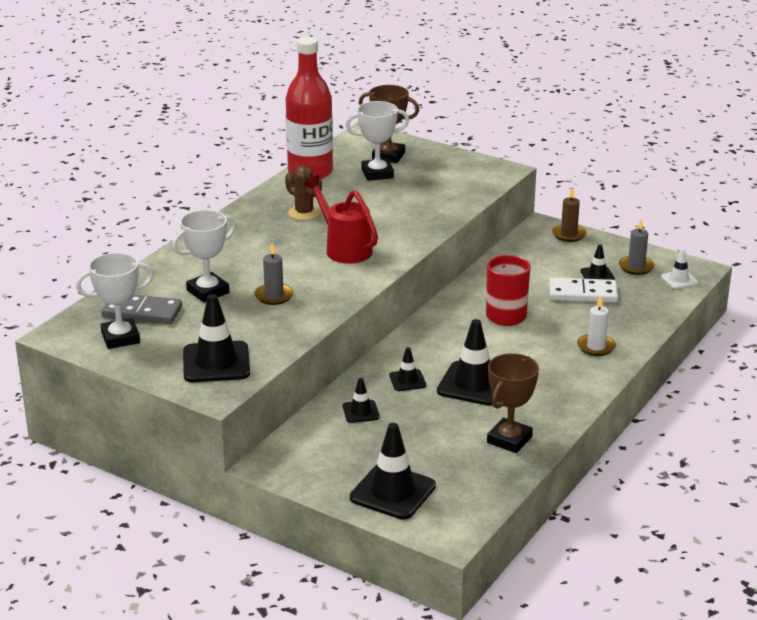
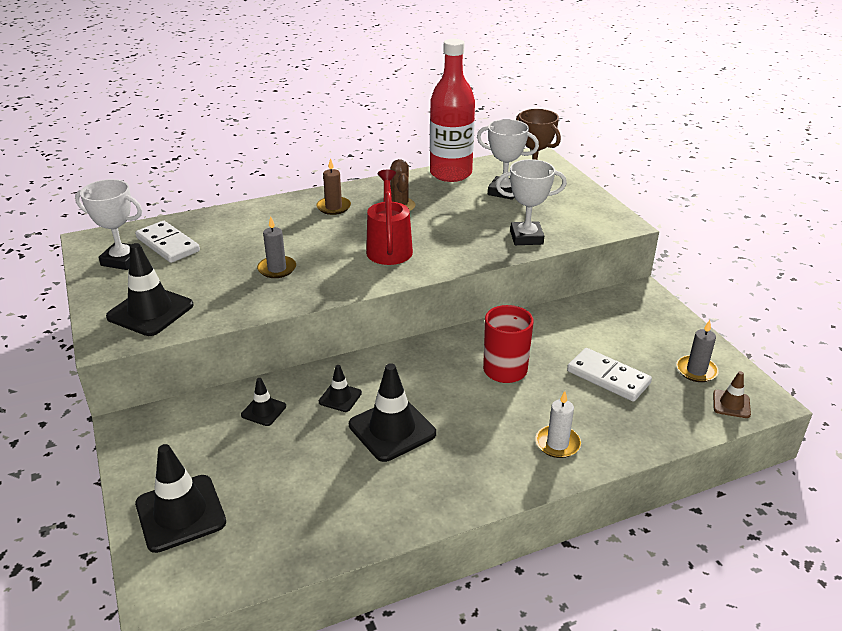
camera: 35 degrees right, 5 degrees up
grey domino [101,295,182,324] -> white domino [135,221,200,263]
white trophy [172,210,236,302] -> white trophy moved to [496,159,567,245]
brown trophy [487,353,539,453] -> none
brown candle [552,187,586,242] -> brown candle moved to [316,158,351,215]
black traffic cone [580,244,615,280] -> none
white traffic cone [661,249,698,289] -> brown traffic cone [713,371,751,418]

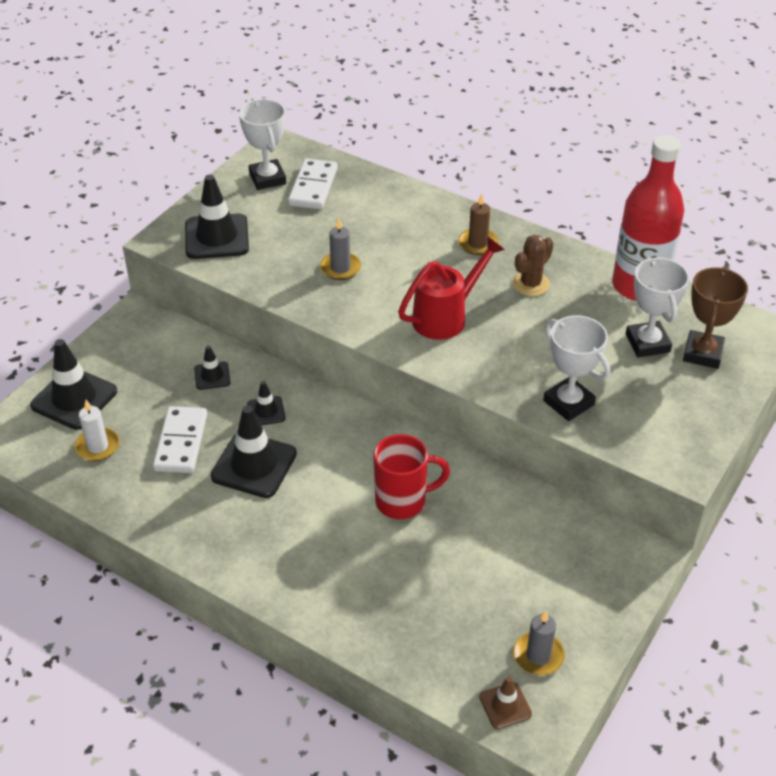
camera: 55 degrees right, 10 degrees up
white candle [535,391,581,458] -> white candle moved to [75,400,120,461]
white domino [567,348,652,402] -> white domino moved to [153,406,207,473]

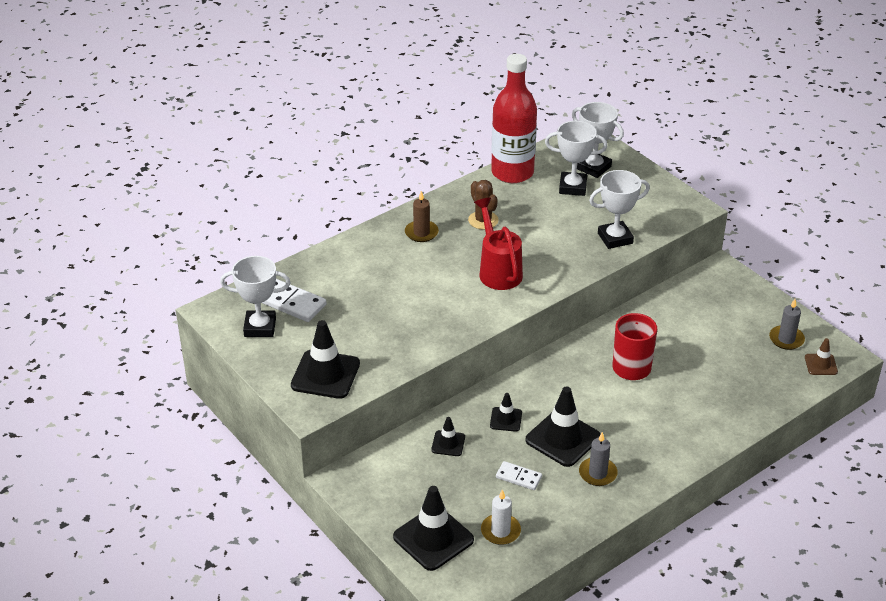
camera: 70 degrees left, 5 degrees down
white domino [153,406,207,473] -> white domino [496,461,542,490], size x0.60
grey candle [320,218,361,280] -> grey candle moved to [579,432,618,486]
brown trophy [683,267,748,369] -> white trophy [572,102,624,178]

